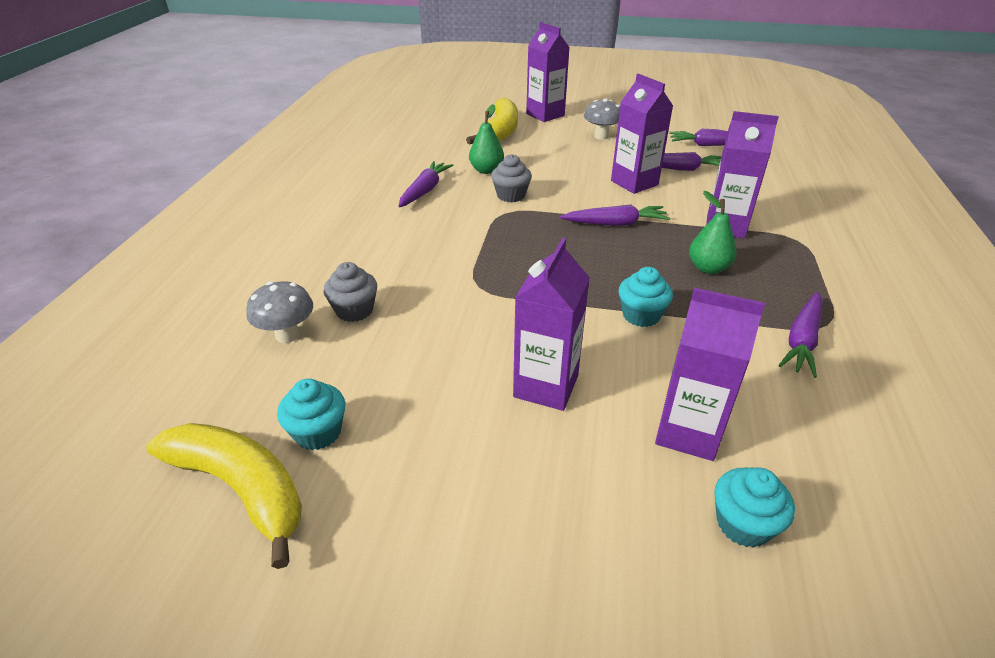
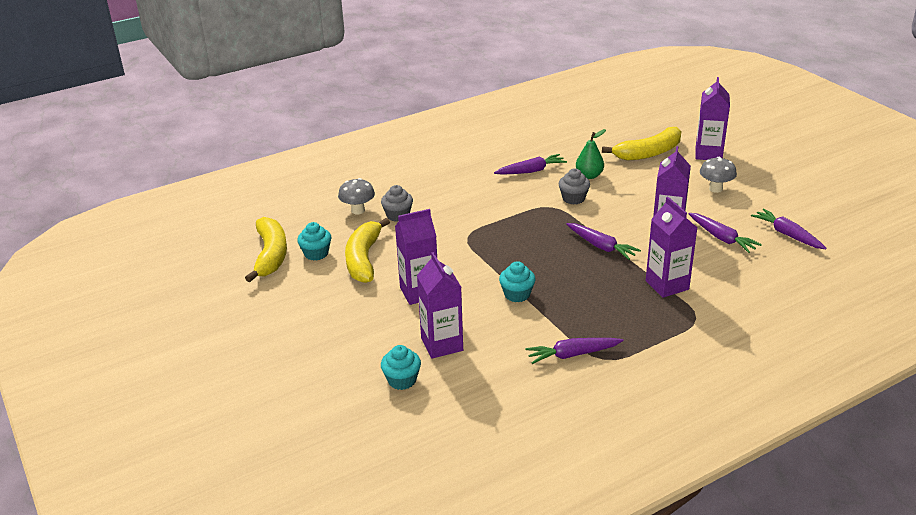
camera: 50 degrees right, 5 degrees down
green pear [689,191,736,274] -> none
none -> yellow banana [345,218,390,283]

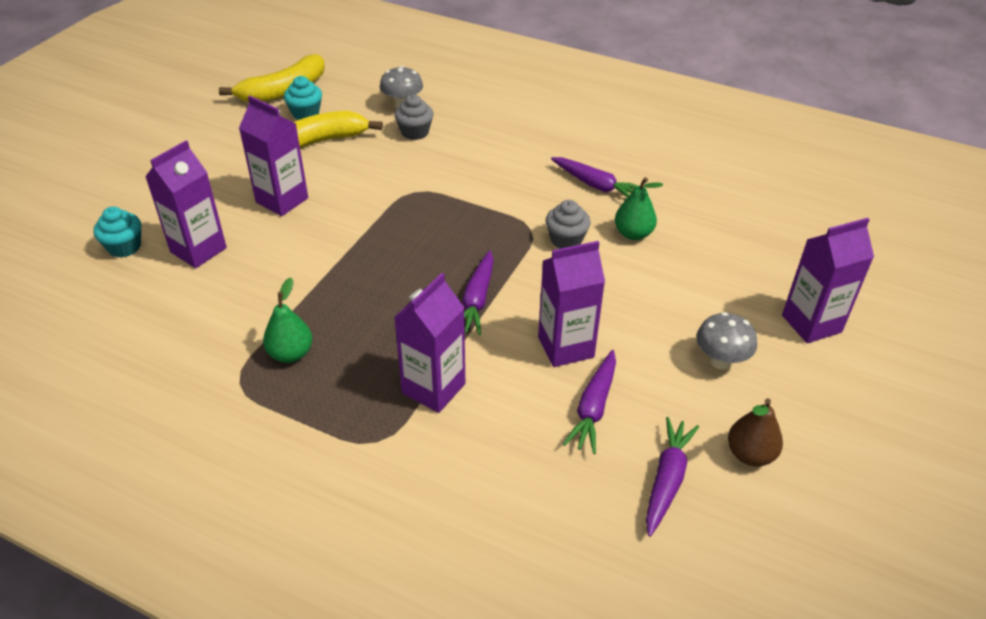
camera: 55 degrees right, 10 degrees up
turquoise cupcake [499,261,535,302] -> none
purple carrot [525,338,623,364] -> none
yellow banana [602,127,681,161] -> none
none -> green pear [263,278,312,363]
none -> brown pear [728,398,783,466]

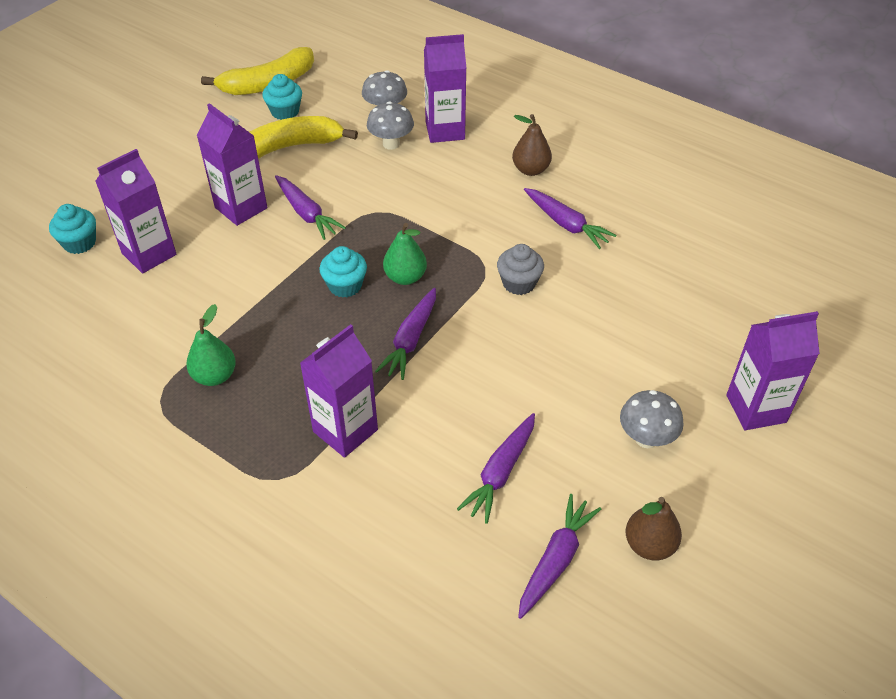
camera: 10 degrees right, 5 degrees up
grey cupcake [394,95,434,140] -> grey mushroom [367,102,414,150]
purple carton [538,241,605,367] -> purple carton moved to [424,34,466,143]
green pear [615,177,663,240] -> green pear moved to [383,223,427,285]
none -> purple carrot [275,175,346,240]
none -> turquoise cupcake [319,246,367,297]
none -> brown pear [512,114,552,176]

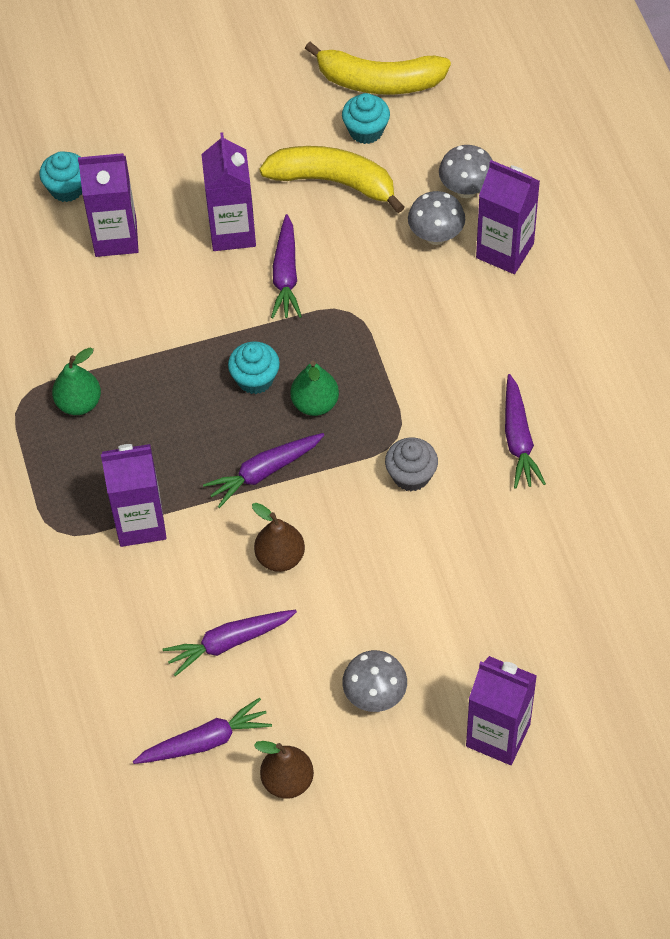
camera: 40 degrees right, 10 degrees up
brown pear [512,114,552,176] -> brown pear moved to [252,503,305,572]

